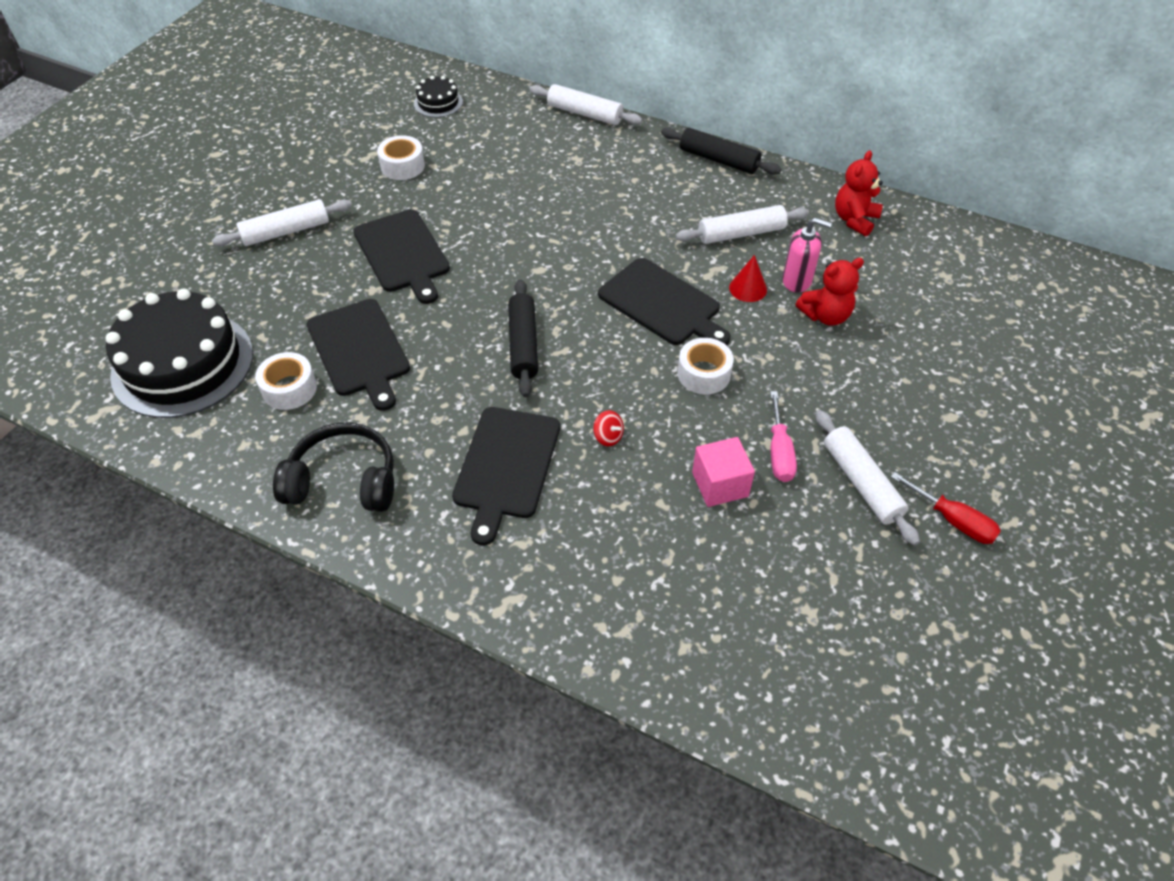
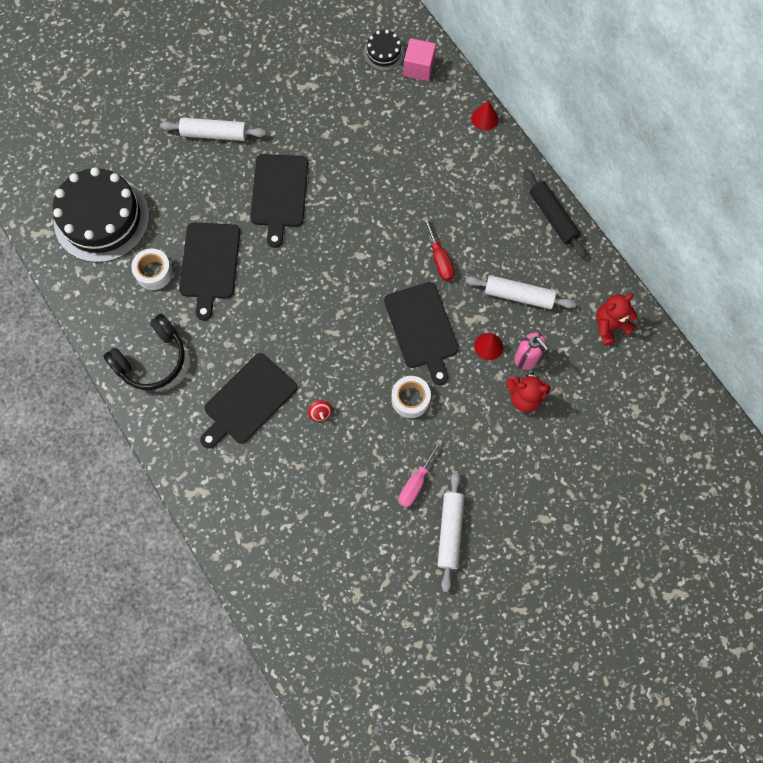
camera: 30 degrees right, 20 degrees up
black headphones [273,422,394,512] -> black headphones turned 105 degrees clockwise [103,314,185,390]
white tape [377,135,425,180] -> none
black rolling pin [508,279,538,397] -> none
white rolling pin [529,84,643,125] -> red cone [472,100,498,131]
pink cube [692,437,755,507] -> pink cube moved to [403,38,436,81]
red screwdriver [891,472,1001,544] -> red screwdriver moved to [423,217,455,281]

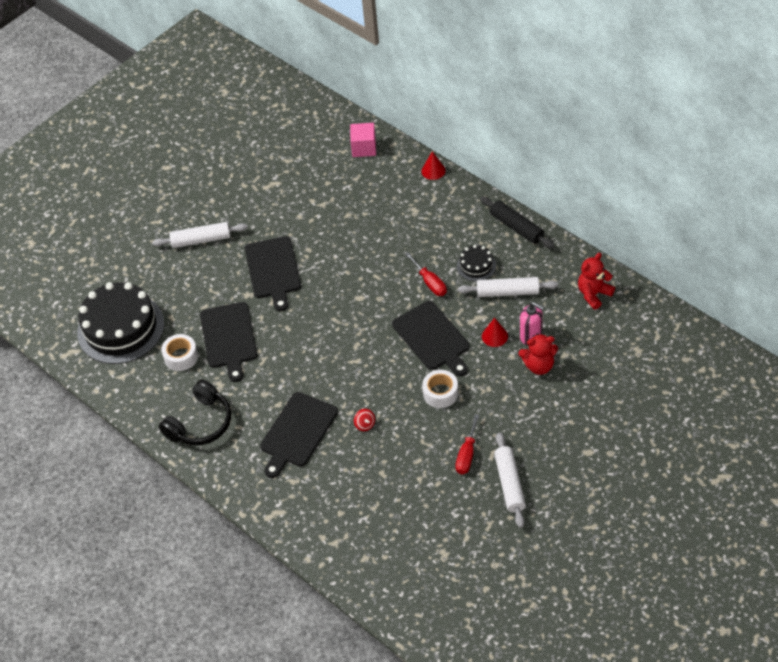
camera: 10 degrees left, 20 degrees down
black cake [364,30,405,71] -> black cake moved to [457,245,496,282]
pink screwdriver [398,439,443,508] -> red screwdriver [455,414,479,474]

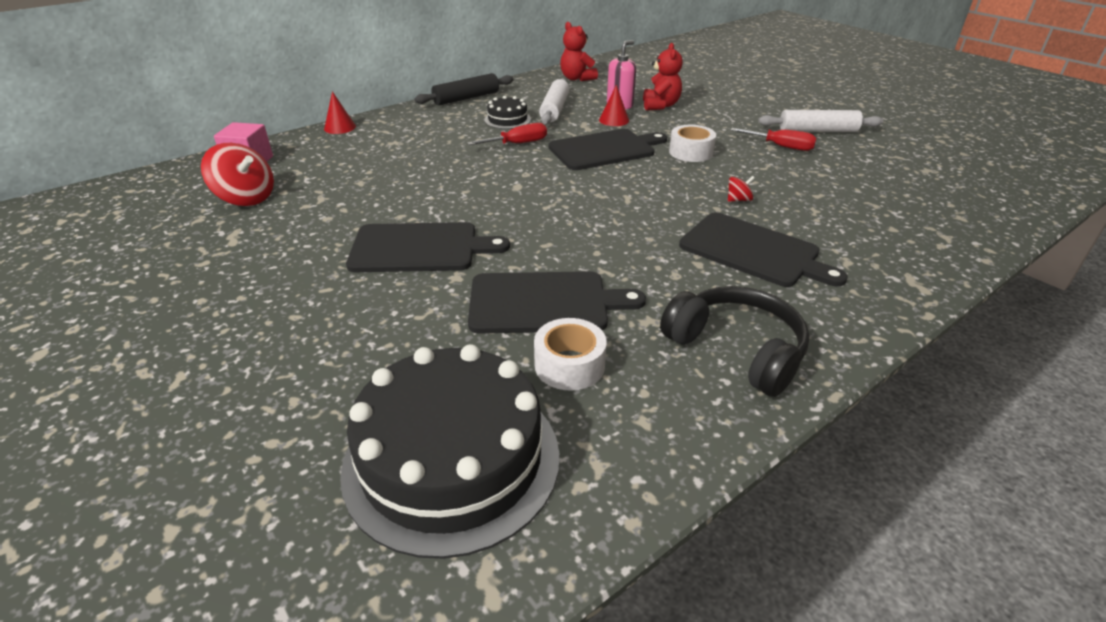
camera: 85 degrees left, 15 degrees down
white rolling pin [152,222,248,248] -> none
none -> red spinning top [201,143,274,206]

